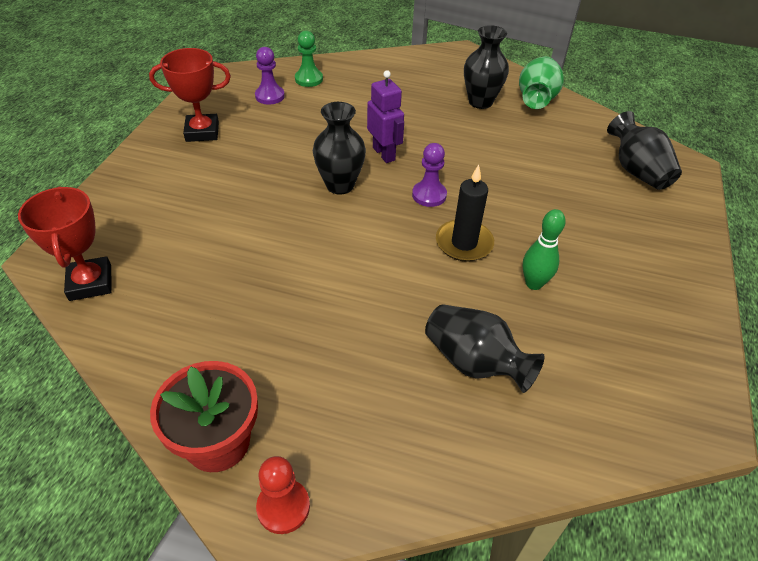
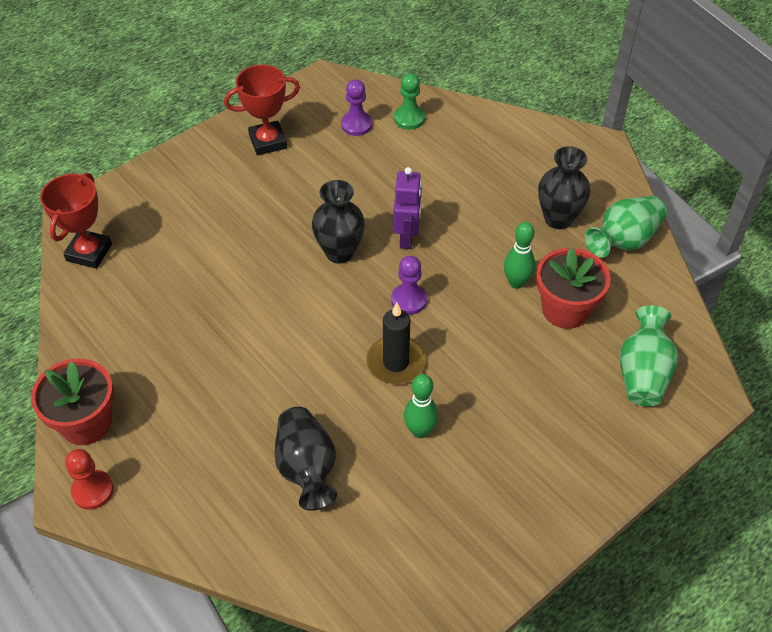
camera: 35 degrees right, 5 degrees up
red trophy [149,48,231,142] -> red trophy turned 45 degrees counterclockwise [224,65,300,155]
black vase [607,111,682,190] -> green vase [620,305,679,406]
none -> green bowling pin [504,222,535,289]
none -> red flower pot [536,247,611,329]

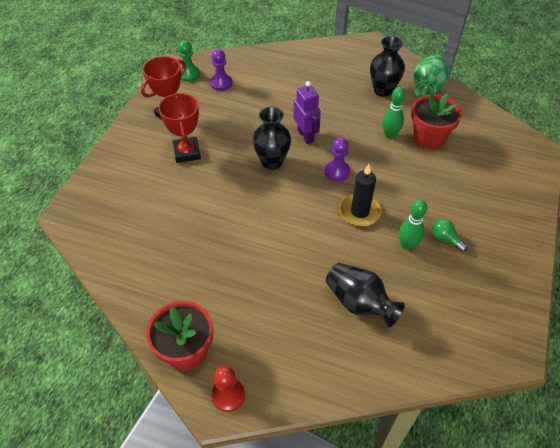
camera: 30 degrees left, 0 degrees up
red trophy [40,173,112,269] -> red trophy moved to [158,93,201,163]
green pawn [394,73,425,130] -> green pawn moved to [178,40,200,82]
green vase [620,305,679,406] -> none
none -> green light bulb [432,219,468,252]

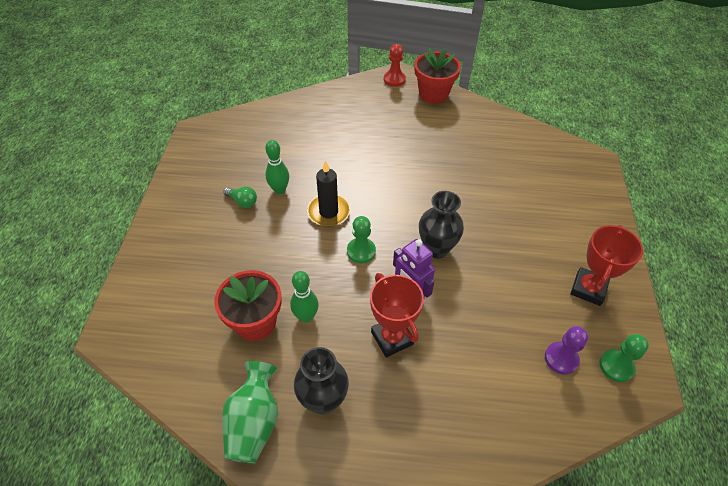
camera: 165 degrees right, 0 degrees up
red trophy [158,93,201,163] -> red trophy moved to [370,273,424,358]
purple pawn [325,137,350,181] -> green pawn [347,216,376,264]
black vase [326,263,405,327] -> none

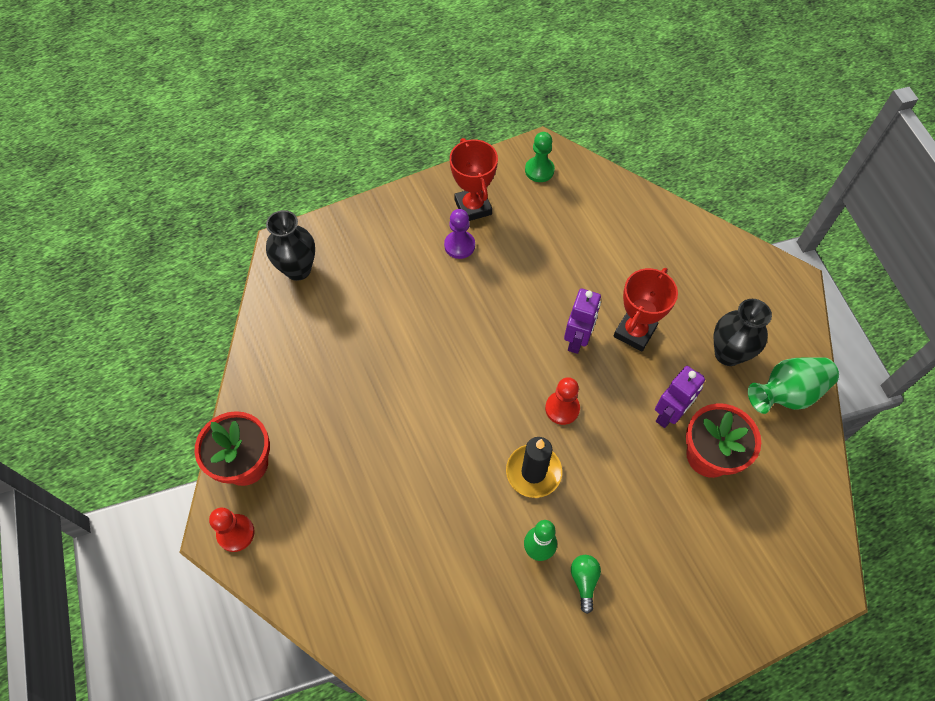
camera: 120 degrees left, 10 degrees up
green bowling pin [290,271,319,323] -> purple robot [655,366,705,428]
green pawn [347,216,376,264] -> red pawn [545,377,580,425]
black vase [419,191,464,259] -> black vase moved to [266,210,315,281]
purple pawn [545,326,588,374] -> purple pawn moved to [444,209,475,259]
red trophy [571,225,643,306] -> red trophy turned 75 degrees clockwise [450,138,498,221]

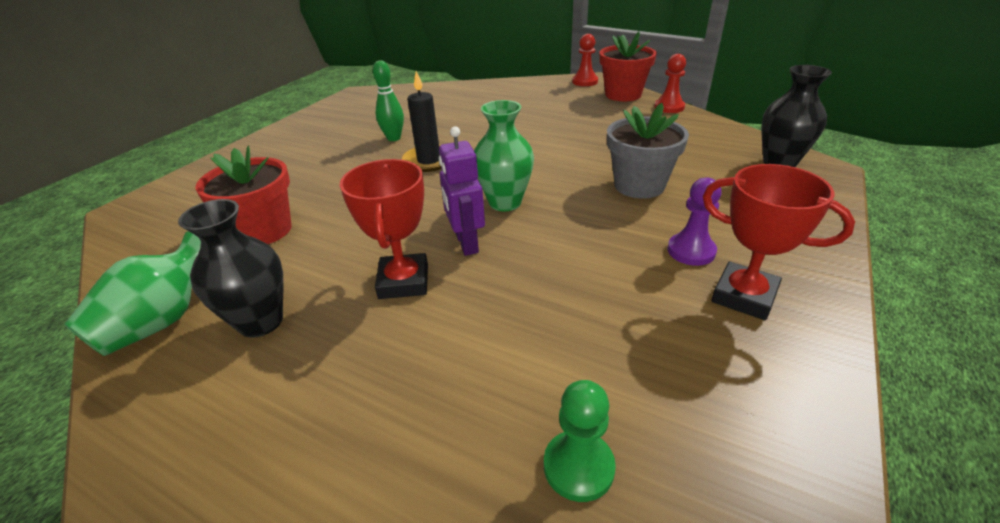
camera: 145 degrees right, 25 degrees down
green pawn [525,132,555,182] -> green pawn moved to [544,380,616,502]
red pawn [545,377,580,425] -> red pawn moved to [654,54,686,113]
green light bulb [571,555,601,614] -> none
purple robot [655,366,705,428] -> none
none -> green vase [474,100,534,211]
none -> grey flower pot [607,103,689,199]

